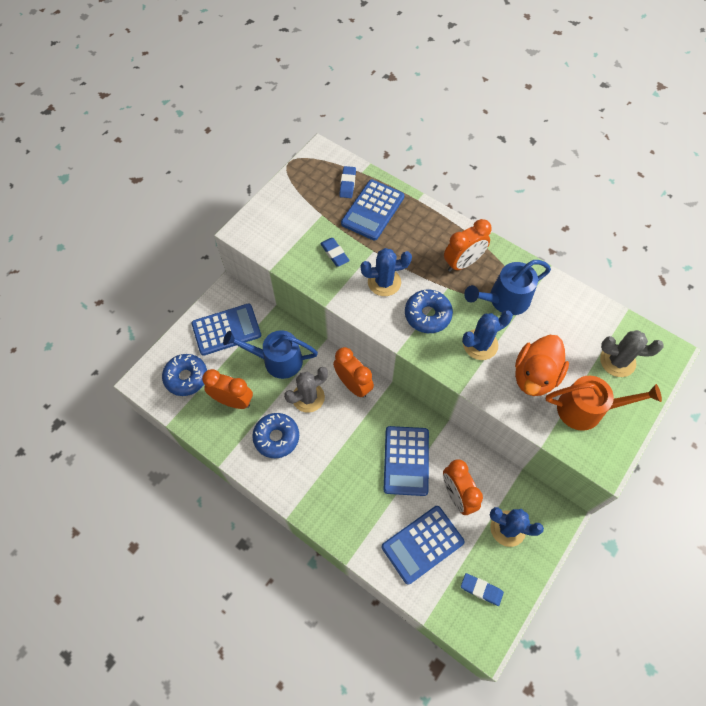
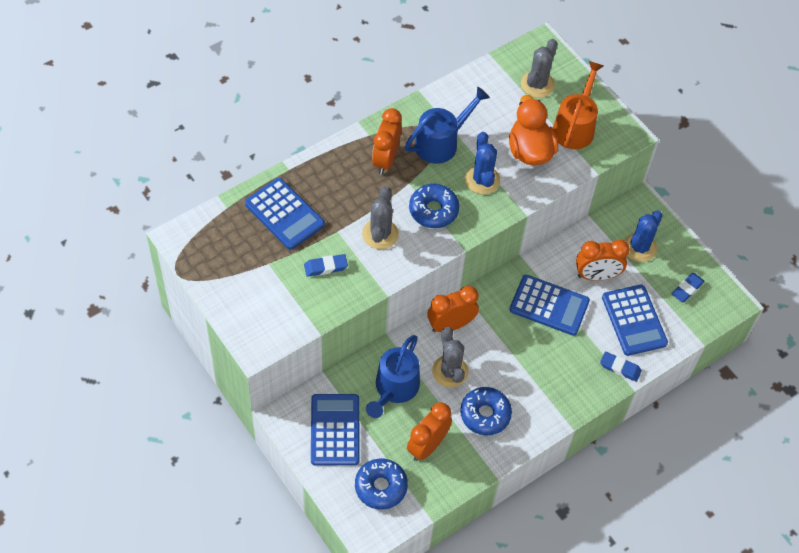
camera: 75 degrees left, 5 degrees down
blue eraser [339,166,356,198] -> blue eraser moved to [600,352,642,382]
blue cactus [361,248,412,296] -> grey cactus [362,186,399,249]
orange clock [444,219,492,272] -> orange clock turned 150 degrees counterclockwise [372,108,402,175]
blue watering can [464,260,551,315] -> blue watering can turned 120 degrees counterclockwise [405,87,490,164]
orange duck [515,335,569,396] -> orange duck turned 150 degrees counterclockwise [509,95,558,165]

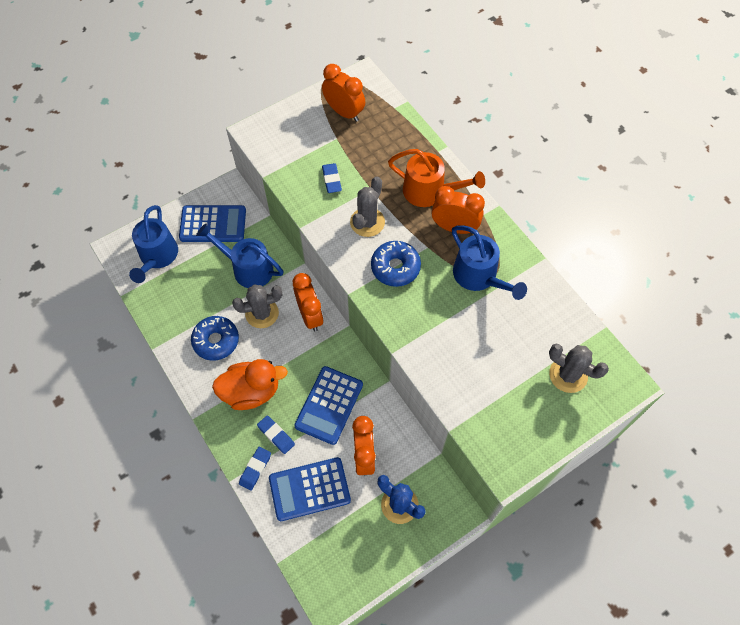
camera: 95 degrees right, 5 degrees up
blue calculator [245,178,325,250] -> none
blue donut [355,458,408,510] -> blue watering can [129,205,178,283]
grey cactus [362,186,399,249] -> grey cactus turned 75 degrees counterclockwise [350,177,385,237]
orange clock [407,402,452,461] -> orange clock moved to [322,64,365,122]
blue cactus [465,132,500,194] -> none
orange duck [509,95,558,165] -> orange duck moved to [212,359,288,410]
orange watering can [553,61,604,149] -> orange watering can moved to [388,149,485,207]
blue eraser [671,273,705,302] -> blue eraser moved to [257,415,295,454]

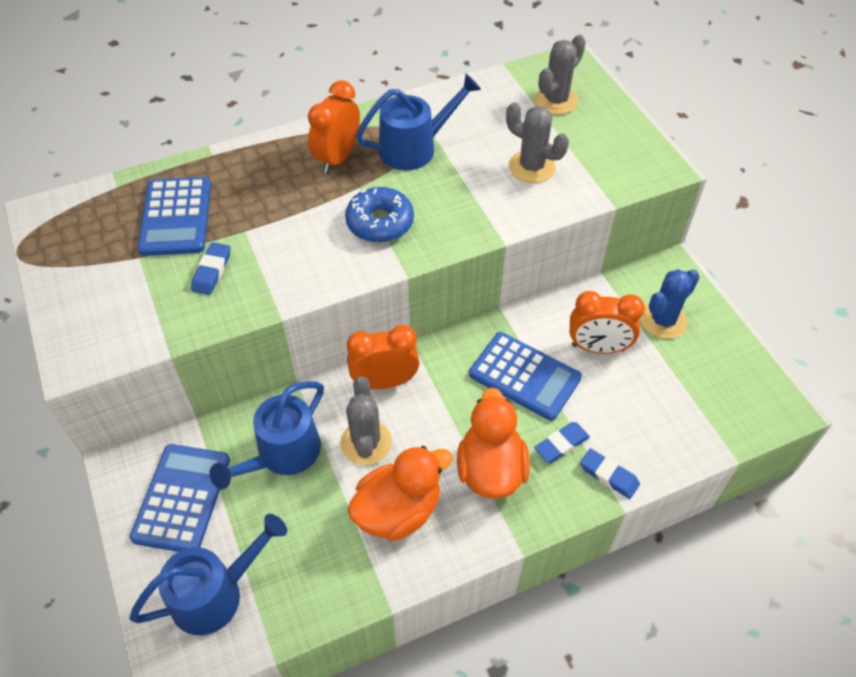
camera: 80 degrees left, 10 degrees down
blue watering can [129,205,178,283] -> blue watering can turned 45 degrees counterclockwise [129,514,287,635]
blue donut [191,316,239,361] -> orange duck [348,446,453,541]
blue calculator [269,457,351,521] -> blue calculator moved to [137,177,211,256]
orange clock [322,64,365,122] -> none
blue eraser [322,163,342,193] -> blue eraser turned 75 degrees counterclockwise [191,242,231,295]
grey cactus [350,177,385,237] -> grey cactus moved to [506,102,569,183]
orange watering can [388,149,485,207] -> none

